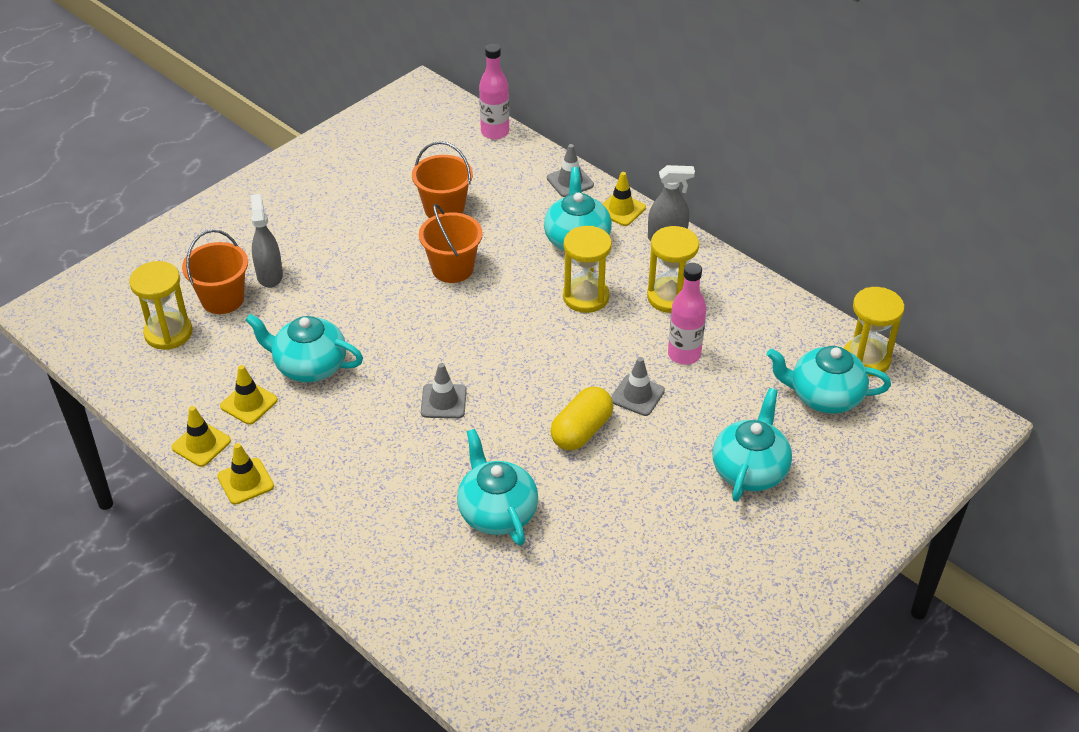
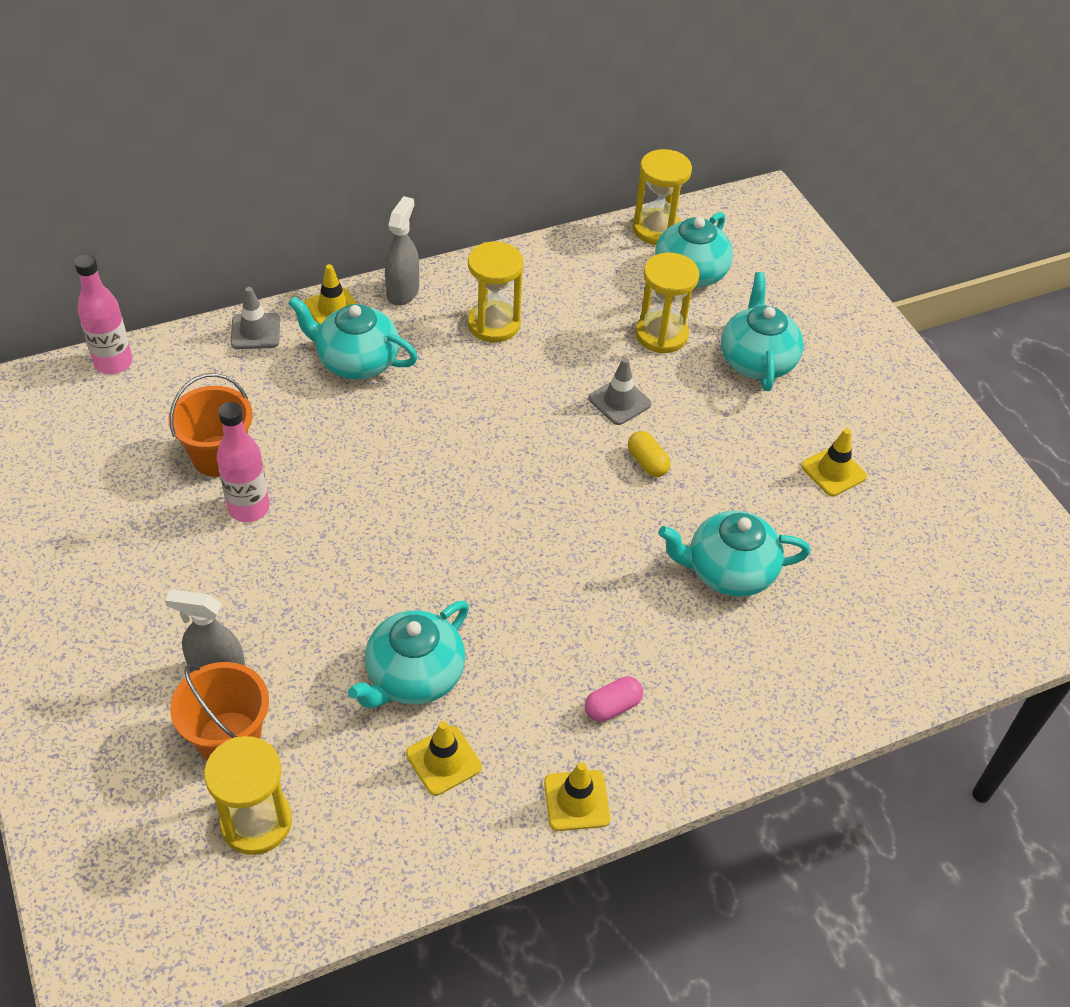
camera: 70 degrees left, 5 degrees up
yellow traffic cone [172,406,231,467] -> yellow traffic cone moved to [801,428,867,496]
orange bucket [419,204,483,283] -> none
grey traffic cone [421,363,467,418] -> none
yellow capsule [550,386,613,450] -> yellow capsule [628,431,671,477], size x0.61
yellow hourglass [563,226,612,313] -> yellow hourglass moved to [635,253,699,353]
pink bottle [668,263,706,365] -> pink bottle moved to [217,402,270,522]
turquoise teapot [712,388,792,502] -> turquoise teapot turned 45 degrees clockwise [721,272,803,391]
none -> pink capsule [585,676,643,722]

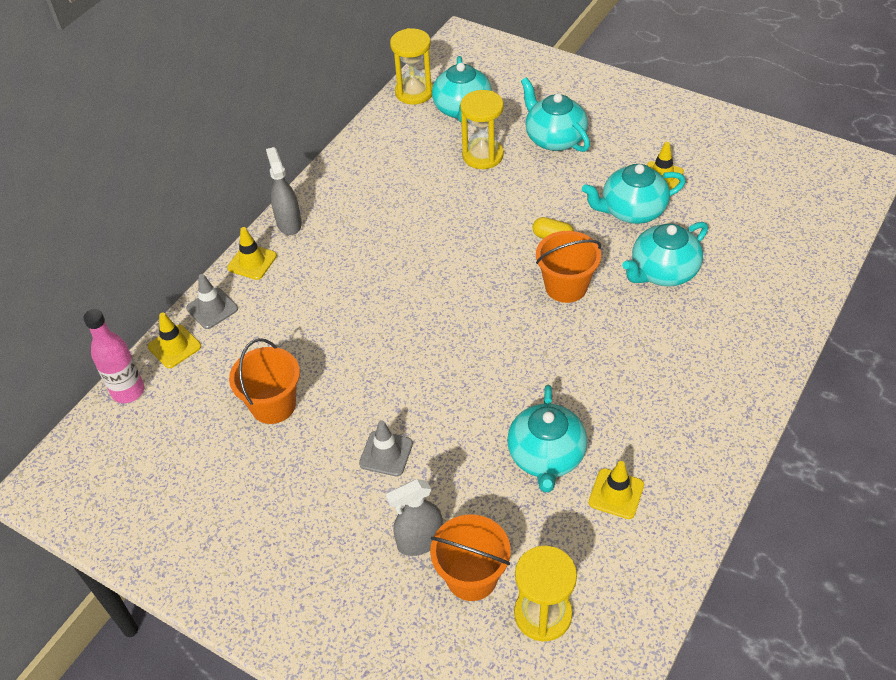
camera: 30 degrees left, 0 degrees up
pink bottle [217,402,270,522] -> none
turquoise teapot [288,296,418,379] -> turquoise teapot moved to [582,164,686,224]
yellow hourglass [468,241,523,342] -> none
yellow traffic cone [544,762,610,831] -> yellow traffic cone moved to [148,312,201,368]
pink capsule [585,676,643,722] -> none
grey traffic cone [589,358,652,425] -> grey traffic cone moved to [359,420,413,476]
none -> orange bucket [536,231,601,303]

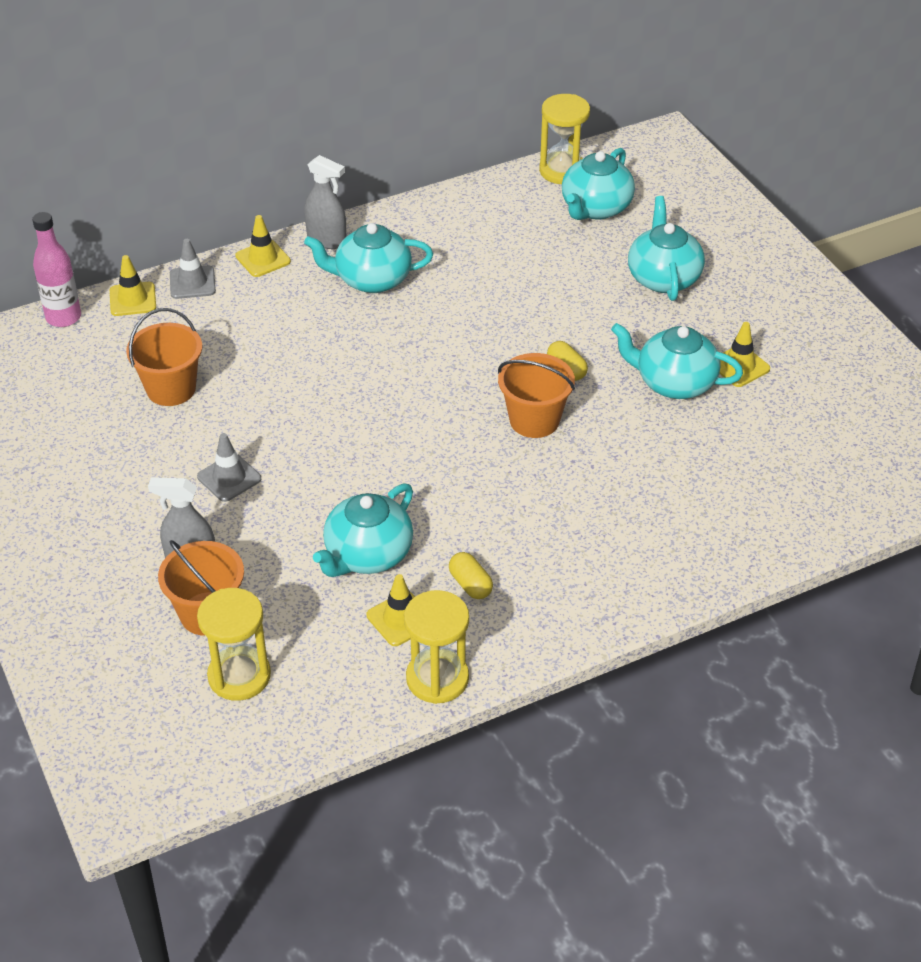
camera: 30 degrees right, 5 degrees down
grey spray bottle [266,147,302,235] -> grey spray bottle turned 105 degrees clockwise [304,155,346,249]
yellow hourglass [460,90,504,169] -> yellow hourglass moved to [404,590,469,704]
turquoise teapot [622,222,708,286] -> turquoise teapot moved to [304,223,433,293]
none -> yellow capsule [449,552,493,599]

